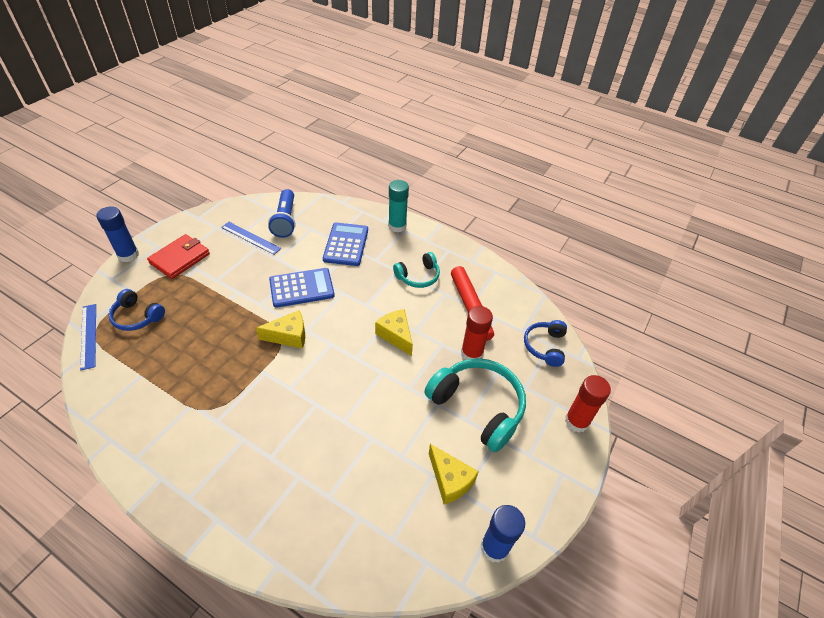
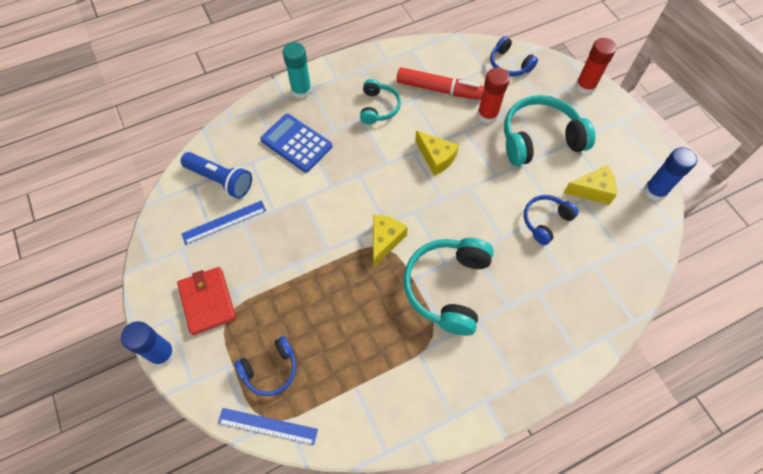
camera: 55 degrees left, 15 degrees up
blue calculator [269,268,335,308] -> none
yellow cheese [375,309,413,356] -> yellow cheese turned 135 degrees counterclockwise [415,131,459,176]
none -> turquoise headphones [403,238,494,336]
none -> blue headphones [524,195,579,245]

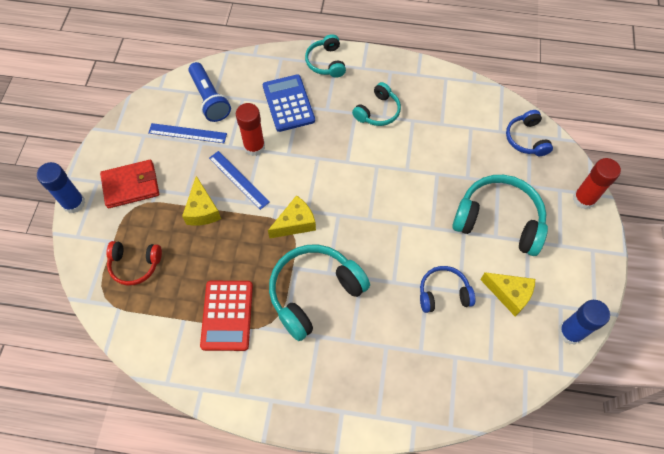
camera: 35 degrees right, 0 degrees up
red wallet [177,267,236,335] -> red wallet turned 60 degrees clockwise [100,160,159,208]
blue ruler [218,408,318,445] -> blue ruler moved to [209,151,270,210]
blue headphones [235,336,296,396] -> red headphones [107,241,162,286]
turquoise glue stick [283,42,312,99] -> turquoise headphones [305,34,346,78]
red marker [397,67,484,100] -> none
yellow cheese [415,131,459,176] -> yellow cheese moved to [182,176,221,226]
red glue stick [477,68,510,124] -> red glue stick moved to [236,103,265,156]
none -> red calculator [200,281,253,351]

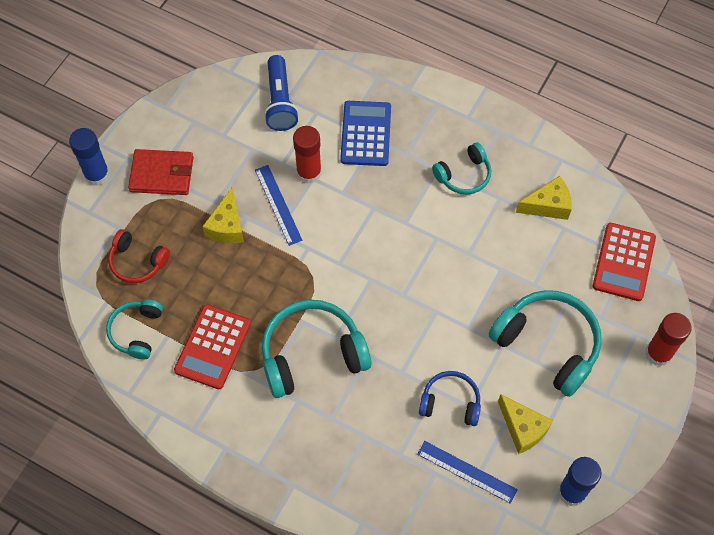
camera: 20 degrees right, 0 degrees up
blue ruler [148,123,227,143] -> blue ruler moved to [417,441,518,504]
yellow cheese [268,195,316,238] -> yellow cheese moved to [516,176,572,220]
turquoise headphones [305,34,346,78] -> turquoise headphones moved to [106,300,163,359]
blue headphones [506,110,553,156] -> red calculator [593,223,656,301]

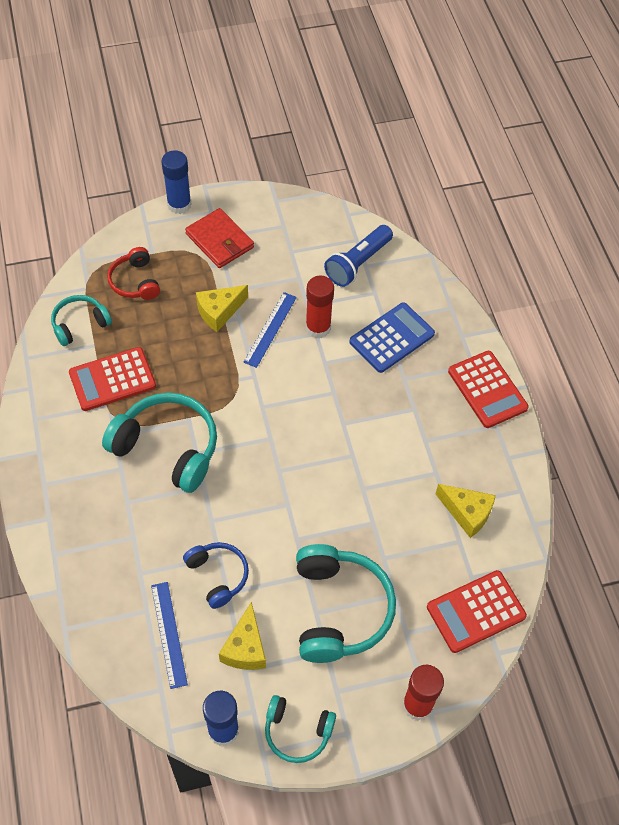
camera: 45 degrees right, 5 degrees down
turquoise headphones [432,142,491,195] -> turquoise headphones moved to [265,695,336,763]
none -> red calculator [448,351,529,428]

